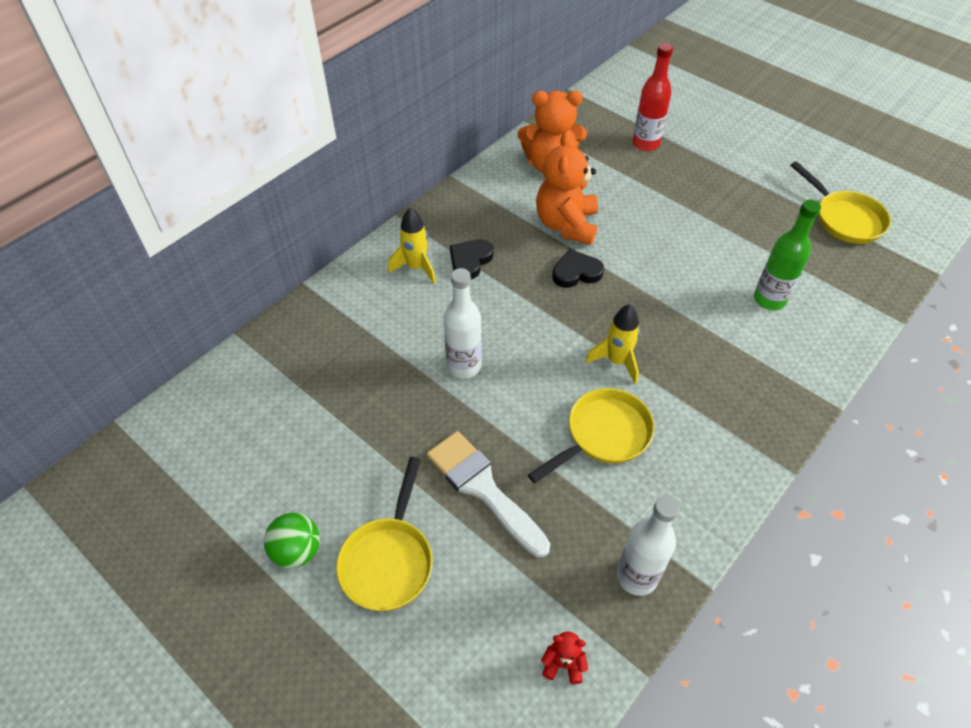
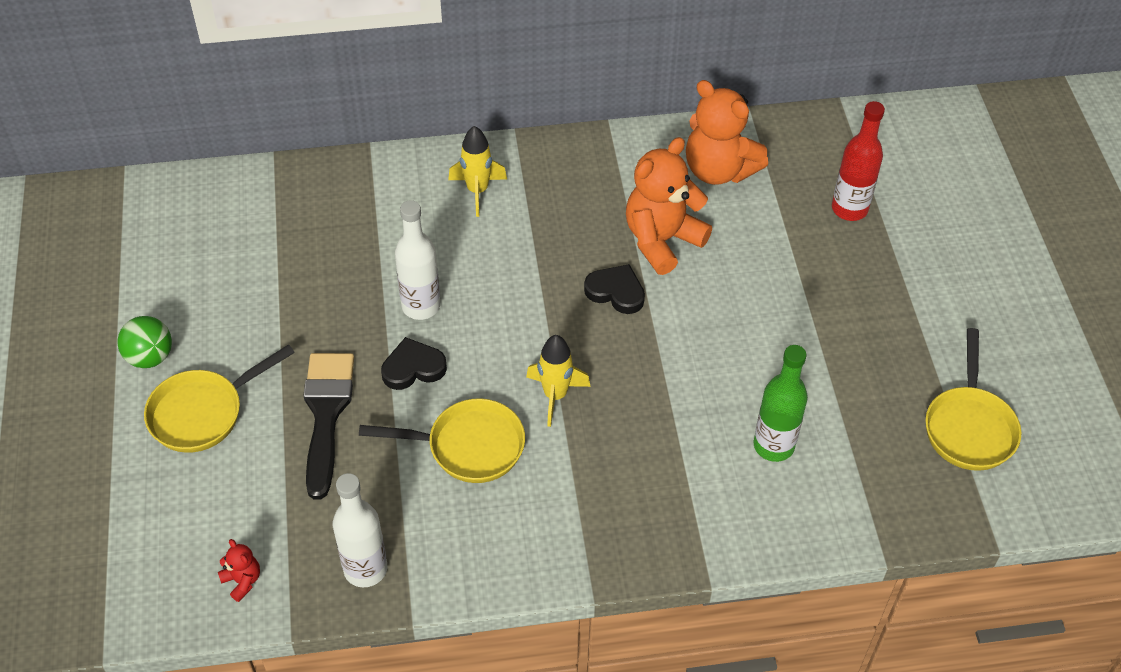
camera: 40 degrees right, 0 degrees up
white brush [427,431,550,557] -> black brush [303,353,354,500]
black heart [450,239,493,279] -> black heart moved to [381,337,447,390]

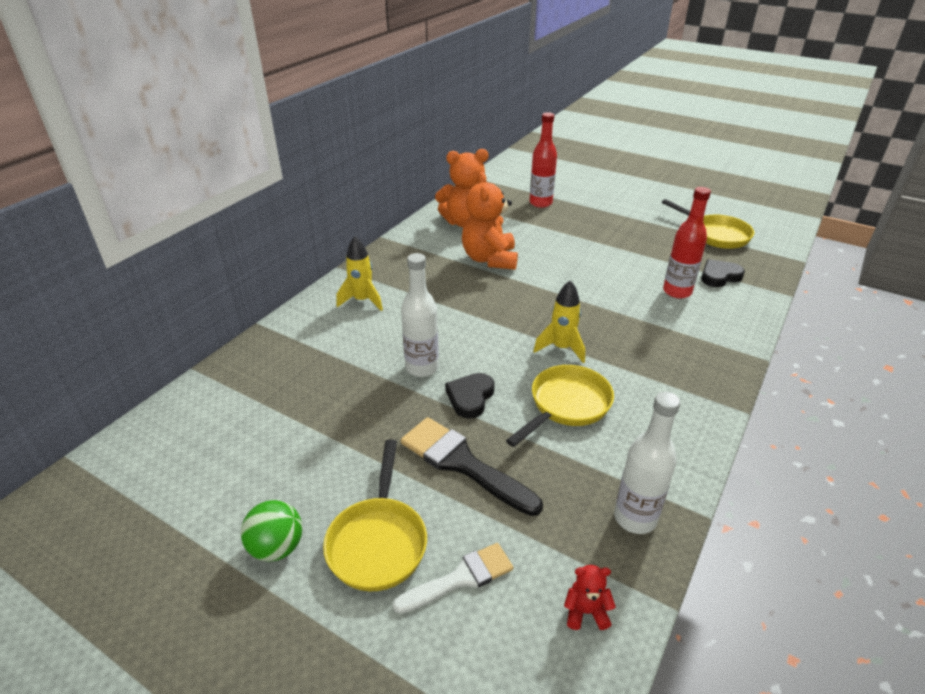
camera: 50 degrees left, 15 degrees down
black heart [584,264,645,314] -> black heart moved to [701,259,745,287]
green bottle [754,345,808,462] -> red bottle [663,187,711,298]
none -> white brush [393,543,514,614]

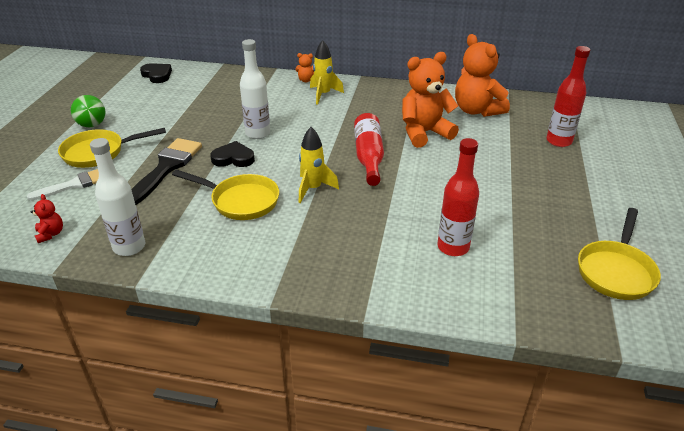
camera: 70 degrees right, 0 degrees up
white brush [393,543,514,614] -> white brush turned 75 degrees counterclockwise [27,169,99,201]
black heart [701,259,745,287] -> black heart moved to [140,63,172,83]
none -> orange teddy bear [295,53,314,82]
none -> red bottle [354,113,384,186]

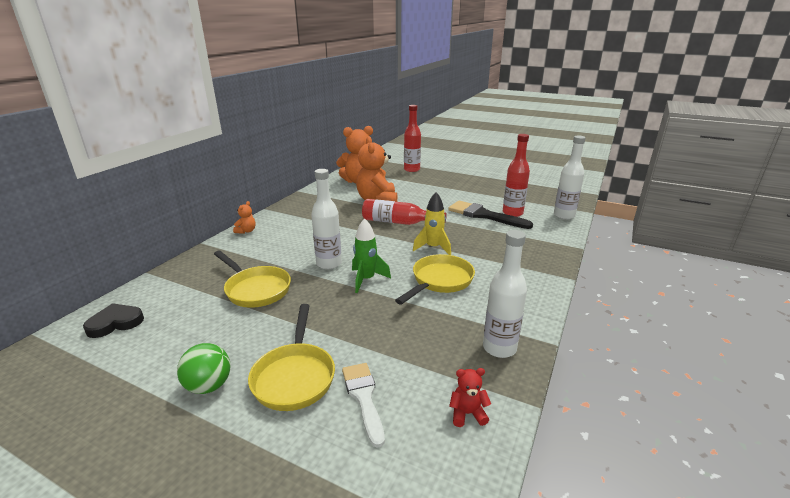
camera: 75 degrees left, 10 degrees down
black brush [131,138,202,205] -> black brush moved to [448,201,533,229]
black heart [210,141,255,167] -> green rocket [352,218,391,293]
yellow rocket [310,40,344,105] -> none
yellow pan [578,208,661,300] -> yellow pan moved to [214,251,291,308]
none -> white bottle [554,136,586,220]

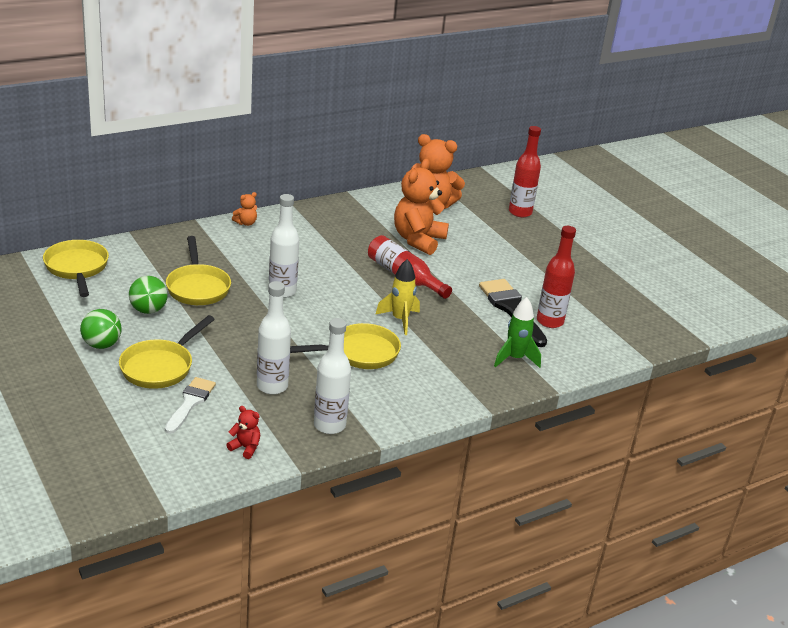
camera: 30 degrees right, 5 degrees up
black heart [83,303,144,338] -> yellow pan [43,240,109,297]
green rocket [352,218,391,293] -> green rocket moved to [494,297,541,368]
white bottle [554,136,586,220] -> white bottle moved to [257,281,291,395]
none -> green ball [129,276,168,314]

